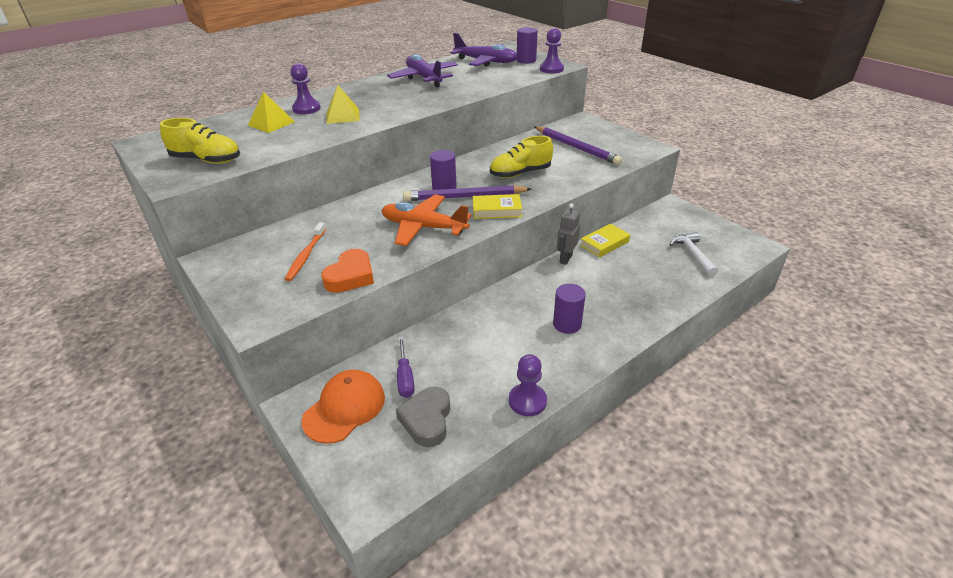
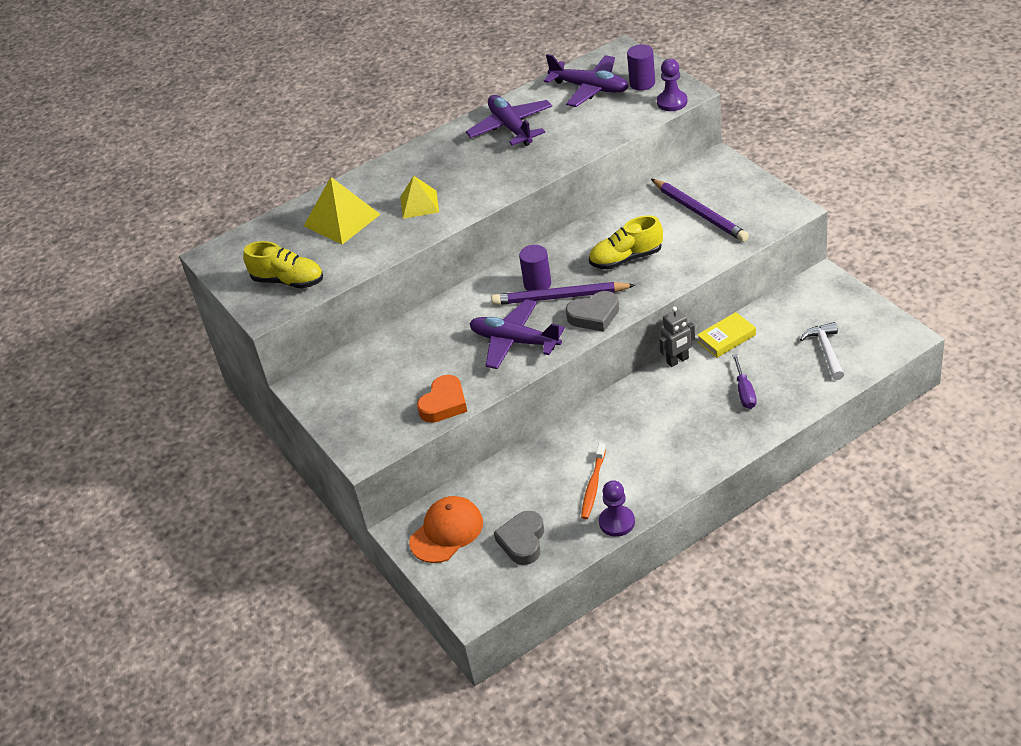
camera: 10 degrees right, 5 degrees up
yellow pyramid [248,92,295,133] -> yellow pyramid [304,177,381,245], size x1.51
orange toothbrush [285,222,326,281] -> orange toothbrush moved to [581,443,606,519]
purple pawn [290,63,321,114] -> none
orange plane [381,195,472,246] -> purple plane [469,299,565,369]
purple screwdriver [397,337,415,398] -> purple screwdriver moved to [732,354,756,409]
yellow book [473,194,522,219] -> grey heart [566,291,619,332]
purple cylinder [553,284,586,334] -> none
grey robot [557,203,580,265] -> grey robot turned 150 degrees counterclockwise [659,307,695,367]

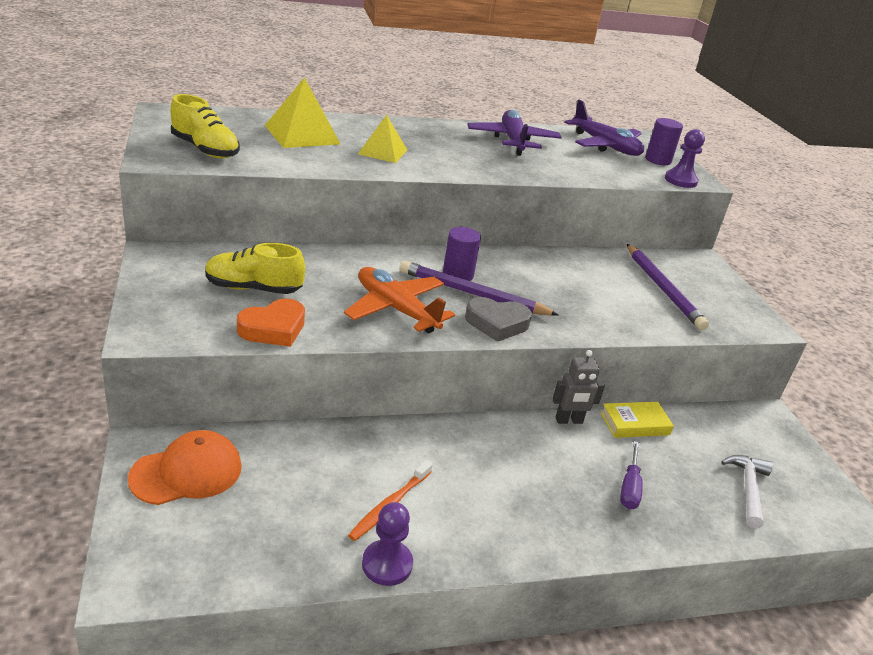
camera: 10 degrees right, 10 degrees down
purple plane [469,299,565,369] -> orange plane [344,267,455,333]
grey heart [494,511,544,565] -> none
yellow shoe [589,215,663,270] -> yellow shoe moved to [205,243,305,294]

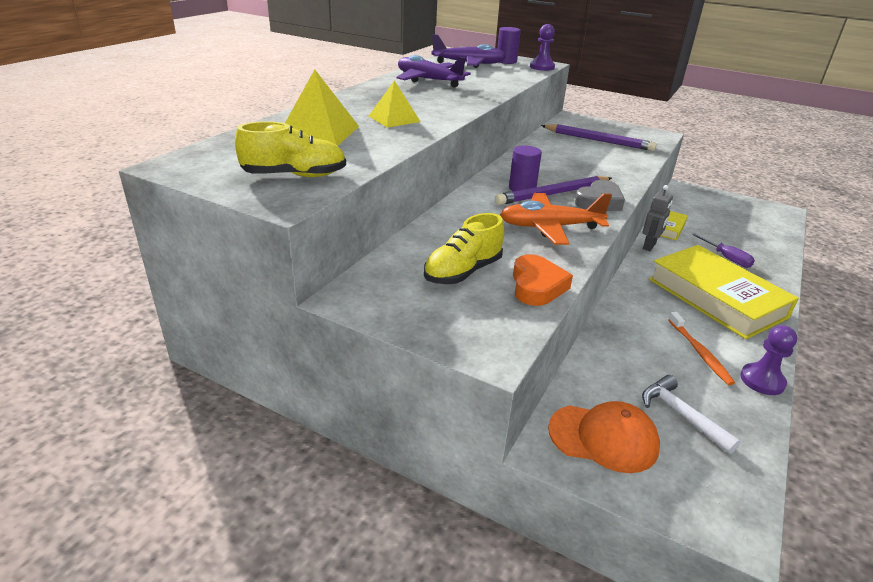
camera: 45 degrees left, 0 degrees up
orange cap [128,430,242,505] -> orange cap turned 90 degrees clockwise [548,401,660,473]
white hammer [721,455,773,529] -> white hammer moved to [642,375,741,454]
none -> yellow book [649,245,799,339]

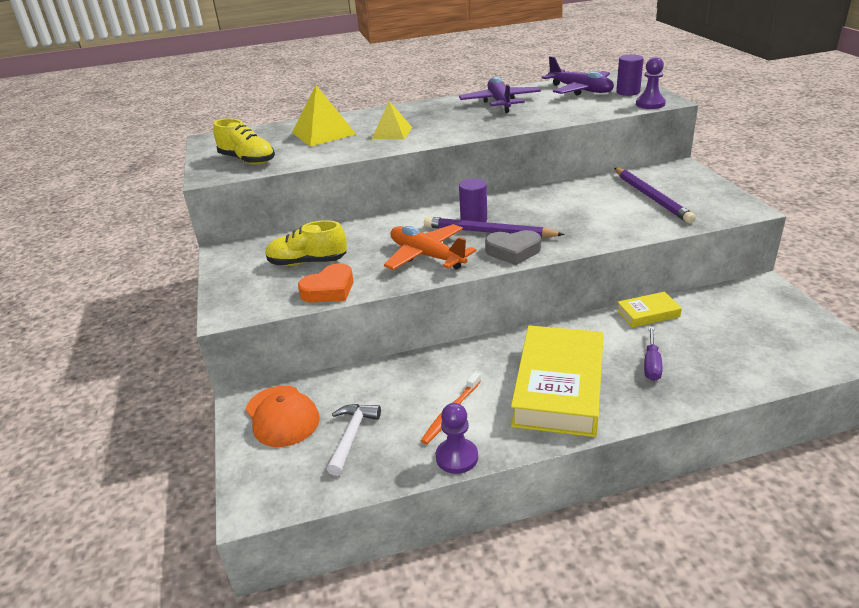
camera: 50 degrees right, 0 degrees up
grey robot [643,185,673,251] -> none

